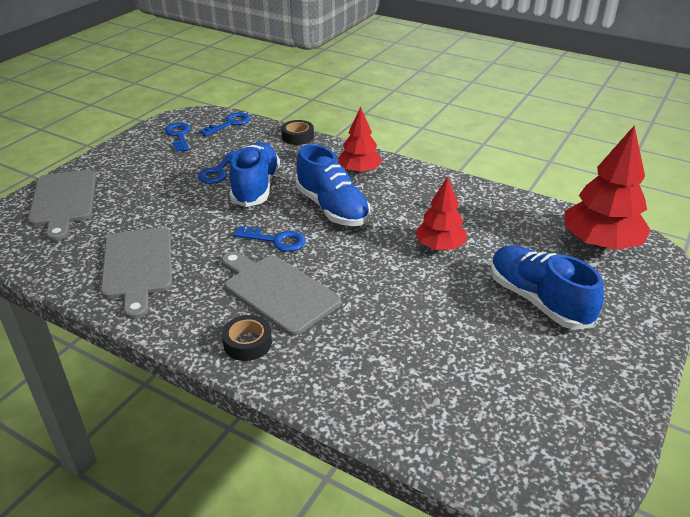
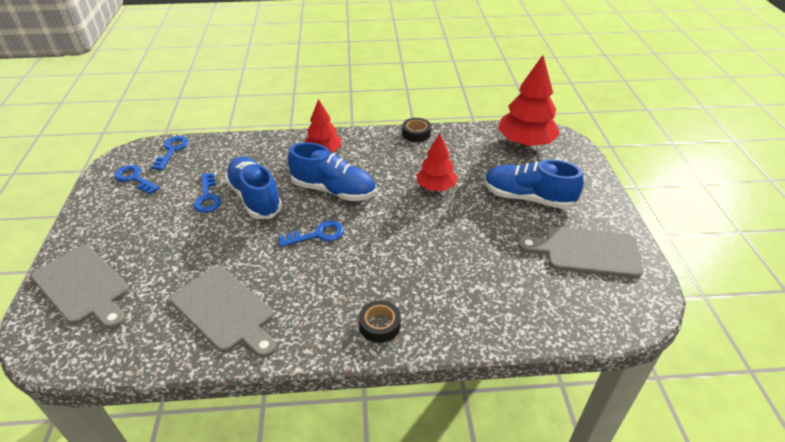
camera: 35 degrees left, 5 degrees up
grey cutting board [222,252,341,336] -> grey cutting board moved to [518,227,643,278]
black tape [281,120,314,145] -> black tape moved to [402,118,431,142]

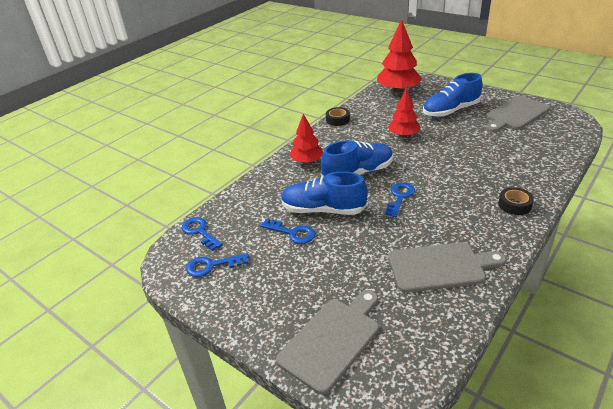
camera: 45 degrees left, 5 degrees down
grey cutting board [31,245,129,329] -> grey cutting board turned 45 degrees counterclockwise [276,290,379,394]

